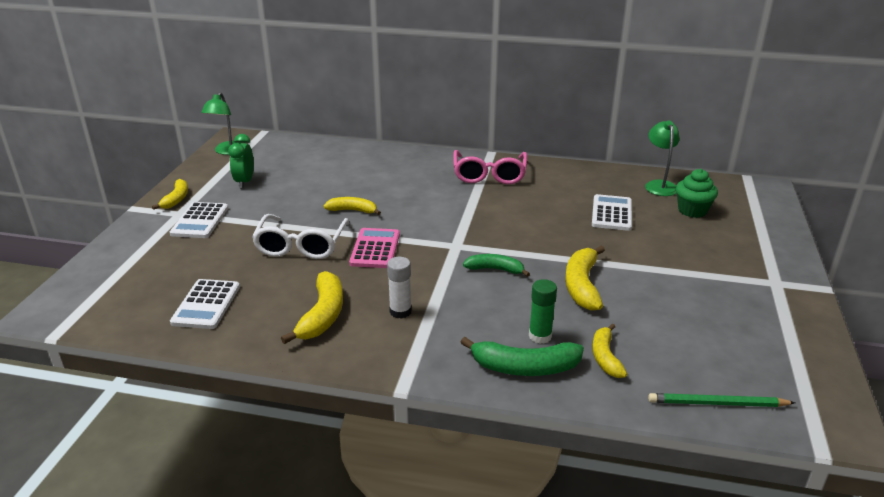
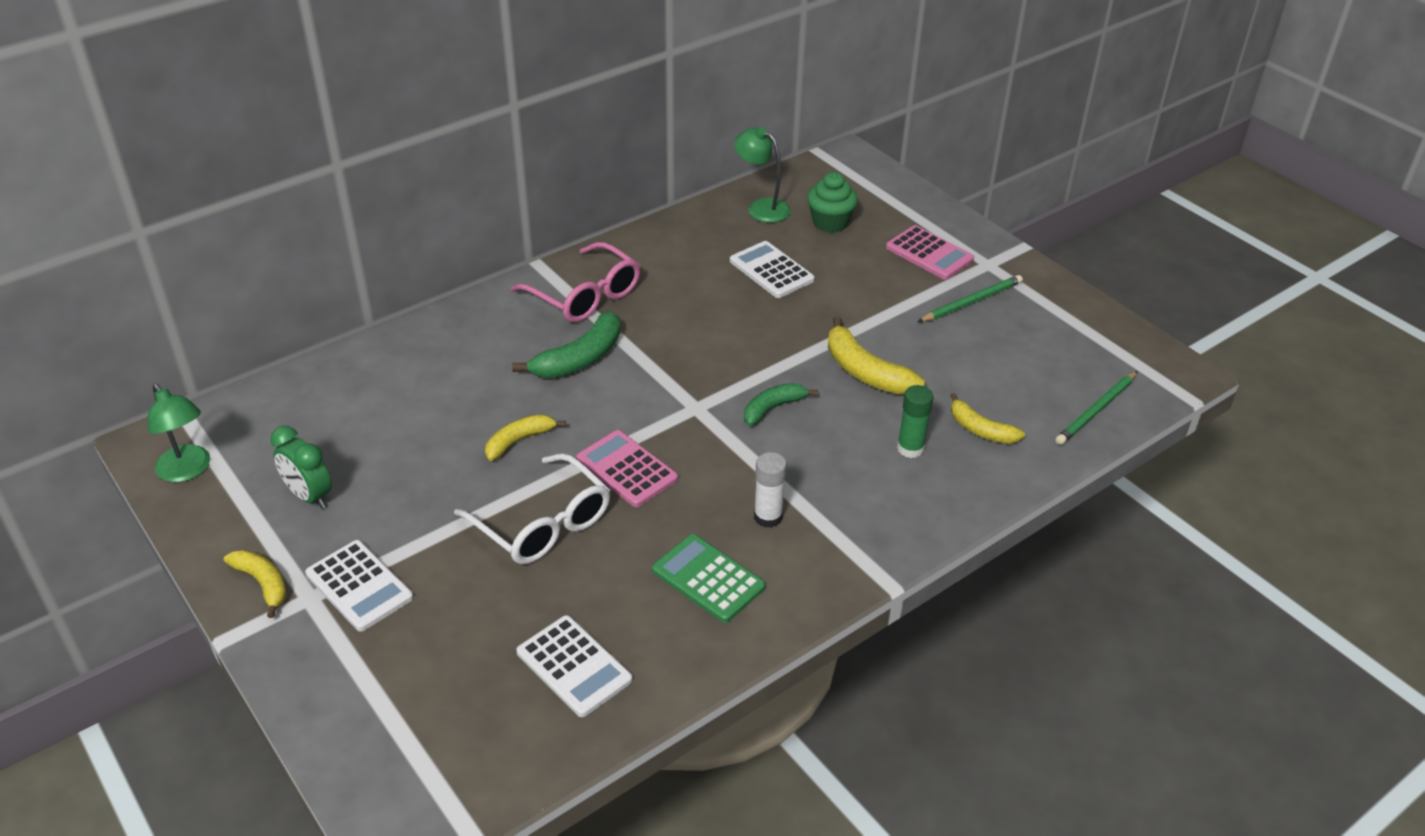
camera: 50 degrees left, 10 degrees up
yellow banana [281,271,343,344] -> green calculator [652,534,766,623]
green banana [460,337,584,376] -> green banana moved to [512,311,620,378]
none -> pink calculator [886,225,974,280]
none -> green pencil [918,275,1023,322]

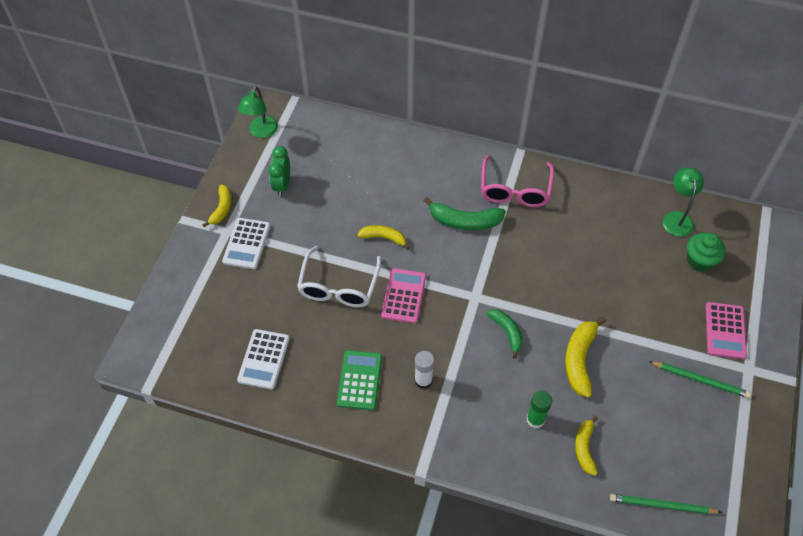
camera: 55 degrees right, 15 degrees up
white calculator [730,241,815,298] -> none
green banana [744,383,818,426] -> green banana turned 45 degrees clockwise [487,309,523,359]

